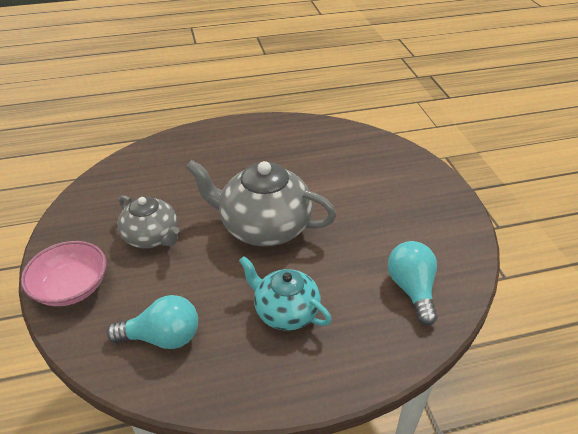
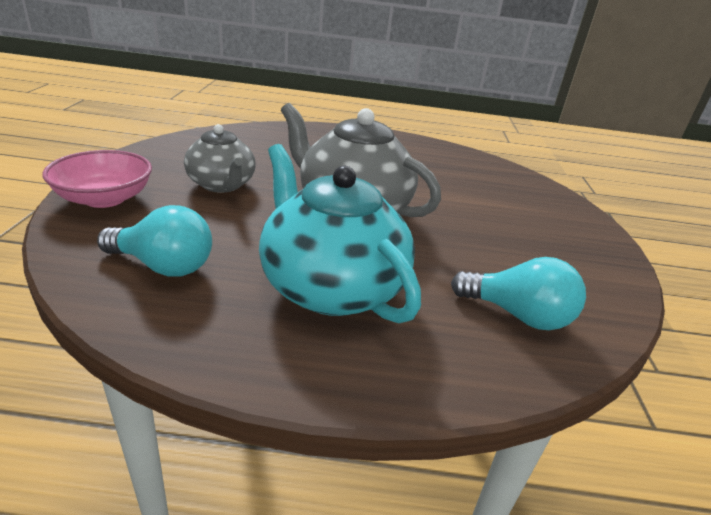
camera: 15 degrees right, 10 degrees down
turquoise teapot [239,256,332,331] -> turquoise teapot [259,144,421,323], size x1.61
turquoise light bulb [388,241,438,326] -> turquoise light bulb turned 105 degrees clockwise [451,257,586,330]

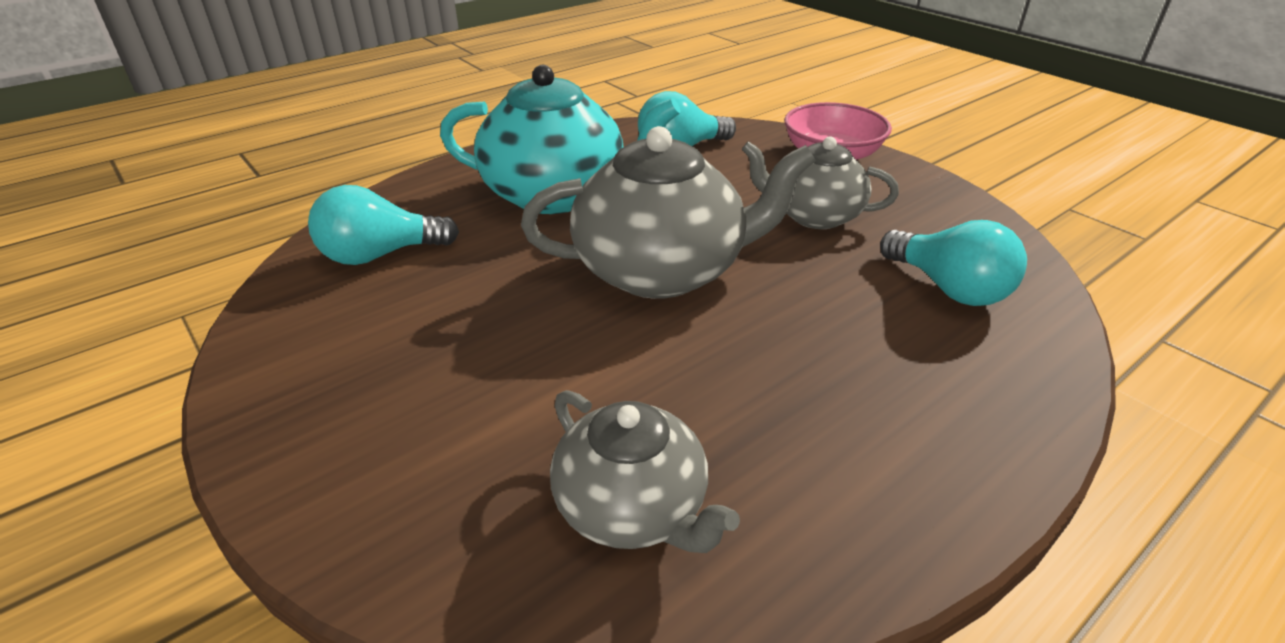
camera: 140 degrees right, 5 degrees up
none -> grey teapot [550,390,740,553]
none -> turquoise light bulb [880,220,1027,306]

